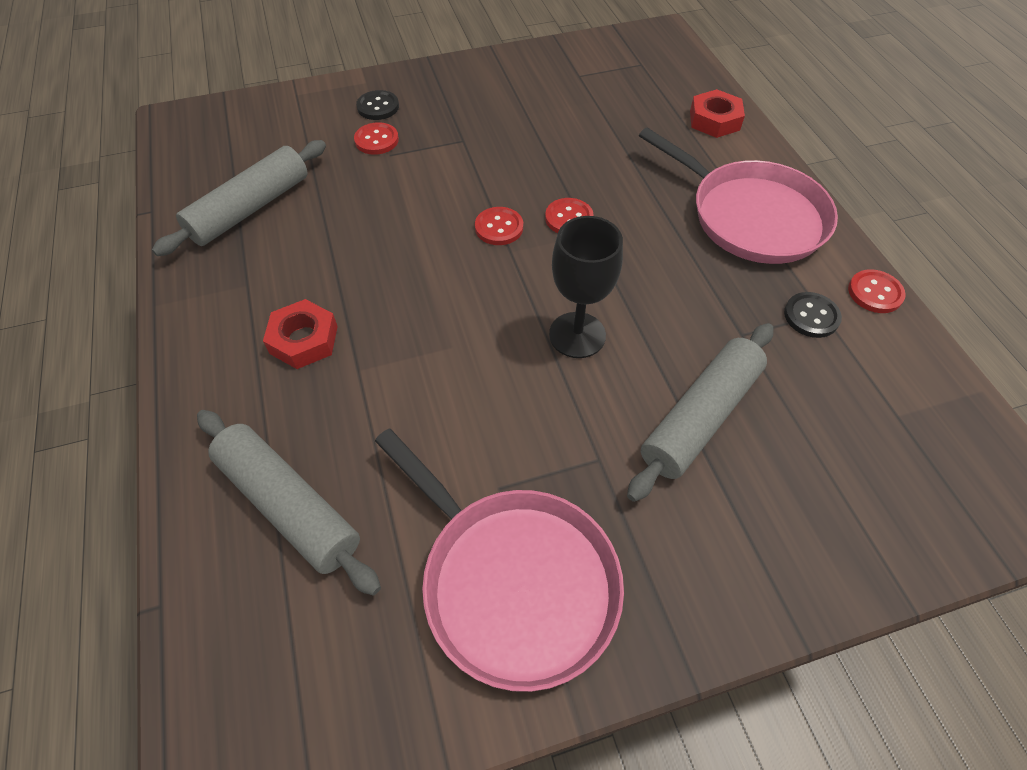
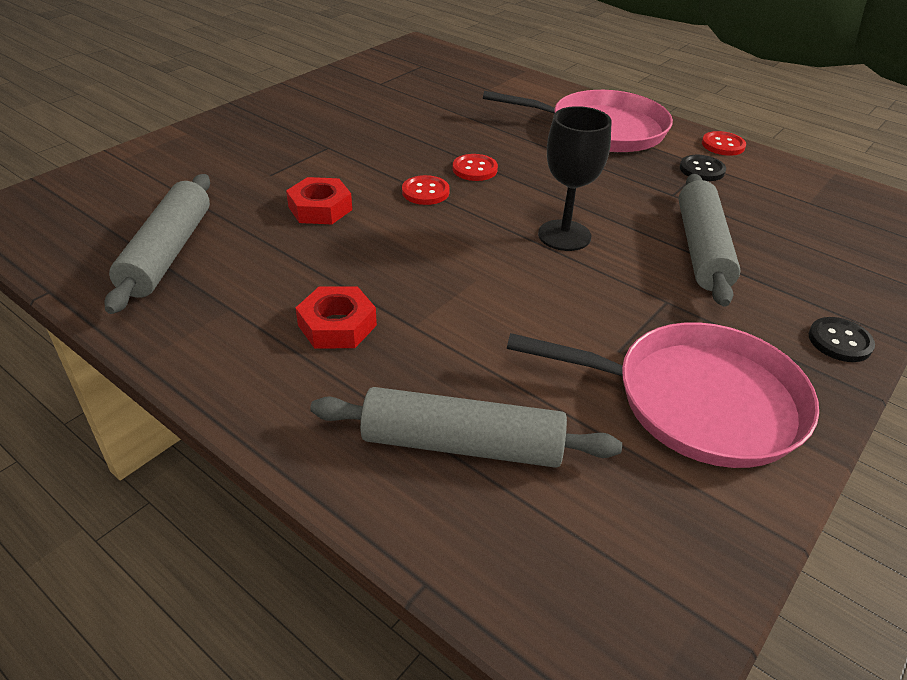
camera: 35 degrees left, 15 degrees down
red button [354,122,399,155] -> none
black button [356,90,399,120] -> black button moved to [809,317,875,362]
red nut [690,89,745,138] -> red nut moved to [286,177,352,224]

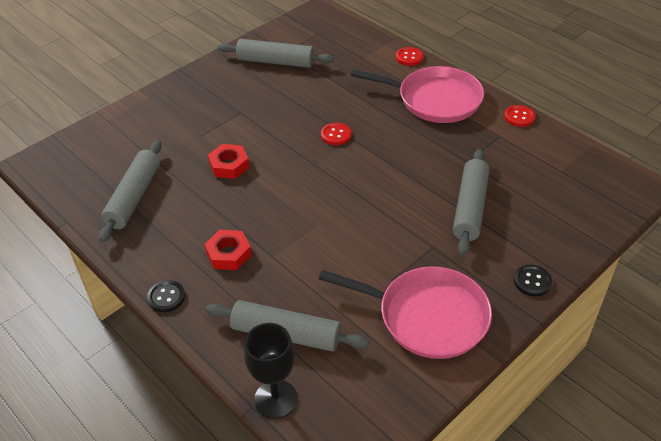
camera: 10 degrees right, 5 degrees up
red button [402,175,450,205] -> red button moved to [396,47,423,66]
black goblet [538,106,612,251] -> black goblet moved to [244,323,298,419]
black button [680,155,726,181] -> black button moved to [147,280,185,312]
none -> grey rolling pin [218,39,334,68]

